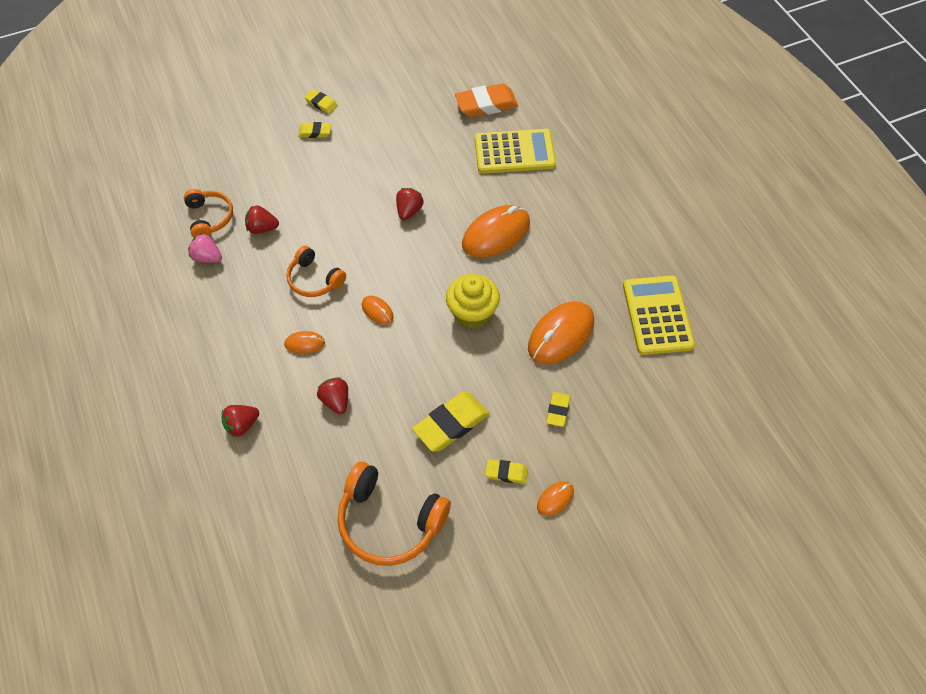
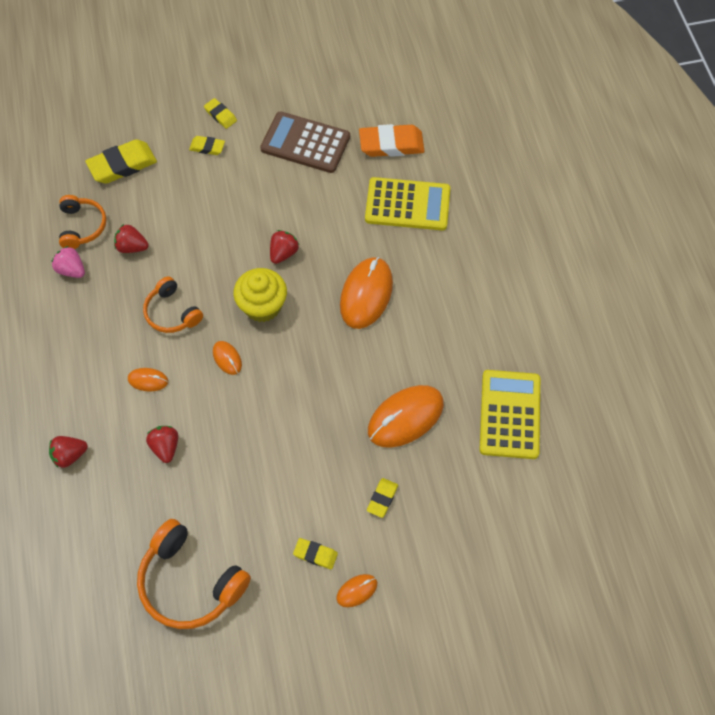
camera: 10 degrees right, 5 degrees up
yellow eraser [412,392,489,452] -> yellow eraser moved to [85,139,157,184]
yellow cupcake [446,274,500,329] -> yellow cupcake moved to [233,268,287,322]
orange mouse [462,205,530,257] -> orange mouse turned 45 degrees counterclockwise [340,257,393,329]
none -> brown calculator [260,111,350,173]

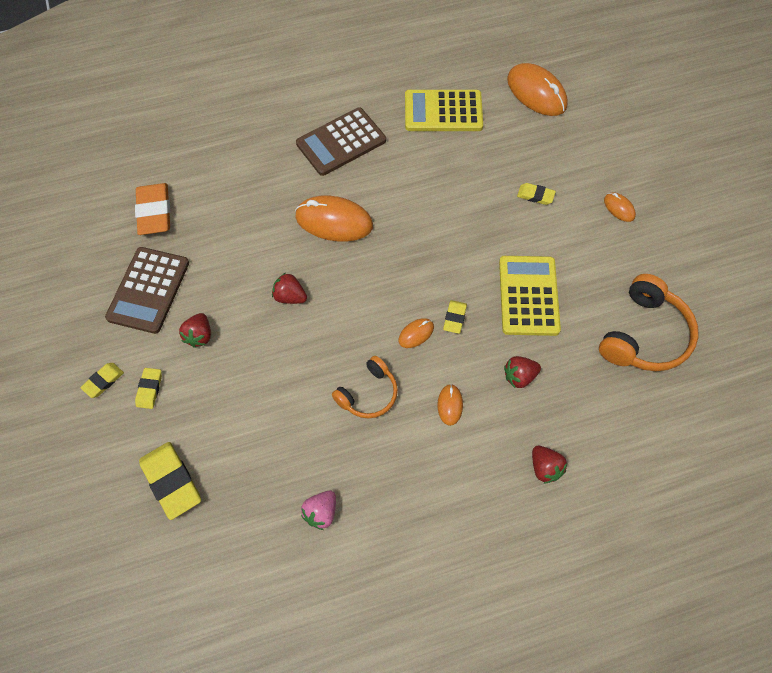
camera: 95 degrees left, 0 degrees up
orange headphones [59,195,106,249] -> none
red strawberry [114,224,149,253] -> red strawberry moved to [179,313,211,348]
yellow cupcake [233,268,287,322] -> none
yellow eraser [293,538,338,569] -> yellow eraser moved to [443,300,467,334]
yellow calculator [365,177,450,230] -> yellow calculator moved to [499,256,561,336]
orange mouse [368,385,444,448] -> orange mouse moved to [507,63,568,116]
none -> brown calculator [296,107,386,176]

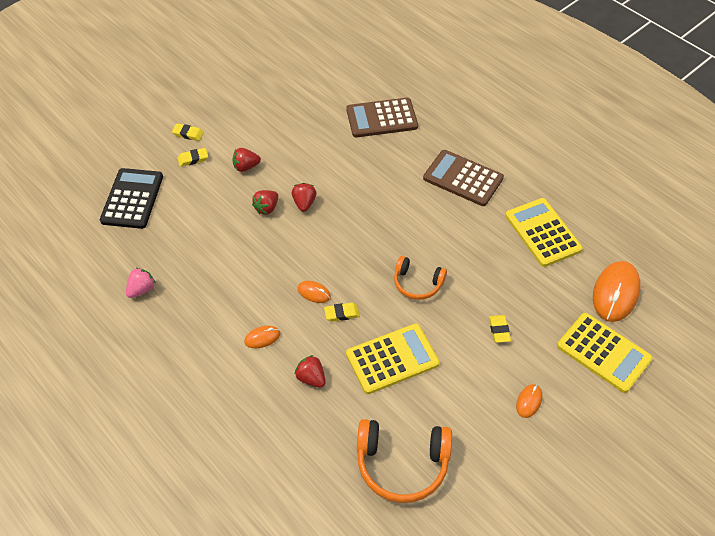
camera: 65 degrees right, 10 degrees down
brown calculator [105,247,189,334] -> brown calculator moved to [347,98,418,138]
orange eraser [135,183,170,235] -> none
yellow eraser [139,442,201,520] -> black calculator [100,168,163,229]
orange mouse [295,196,373,242] -> none
pink strawberry [301,491,336,530] -> pink strawberry turned 120 degrees clockwise [126,268,156,298]
orange headphones [332,356,398,418] -> orange headphones moved to [394,256,447,300]
red strawberry [532,446,567,484] -> red strawberry moved to [252,190,278,215]
none -> yellow calculator [557,313,653,393]

